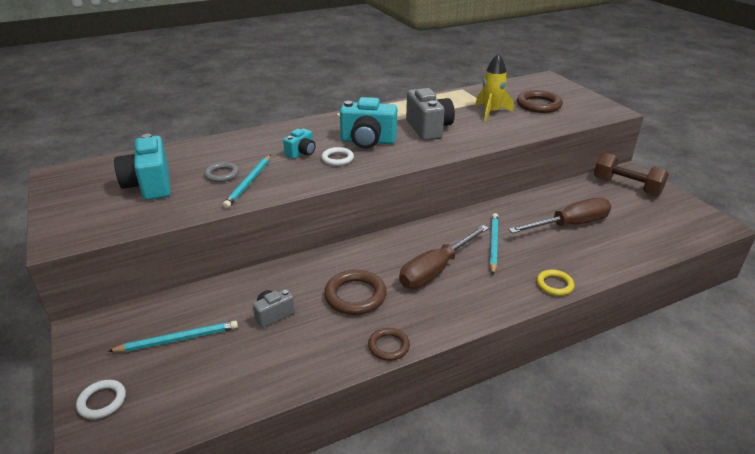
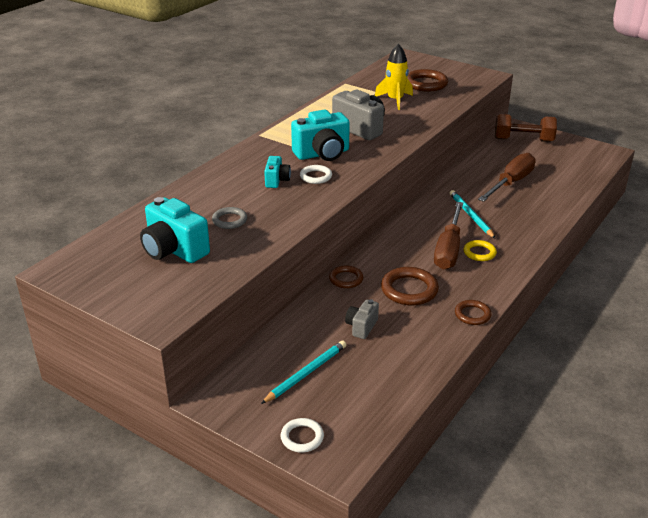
camera: 30 degrees left, 0 degrees up
turquoise pencil [223,155,271,208] -> none
yellow ring [536,270,574,296] -> yellow ring moved to [464,240,497,261]
none -> brown ring [329,265,363,288]

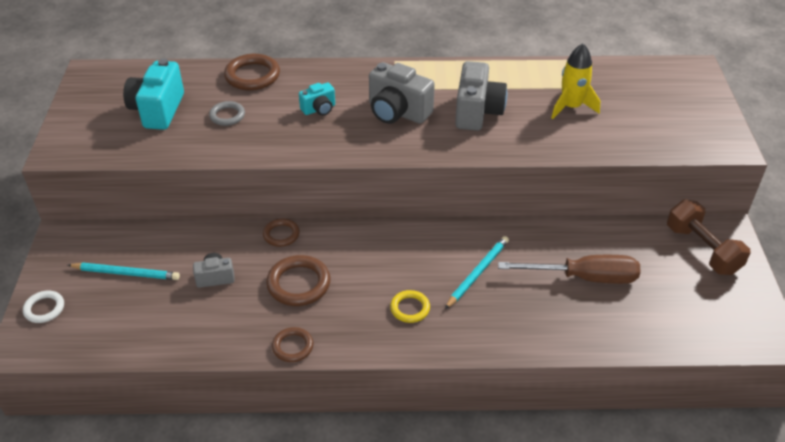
camera: 55 degrees right, 10 degrees up
turquoise camera [291,109,350,161] -> grey camera [369,62,435,124]
white ring [300,165,332,184] -> none
brown ring [407,69,448,92] -> brown ring moved to [224,54,280,91]
brown screwdriver [434,202,463,270] -> none

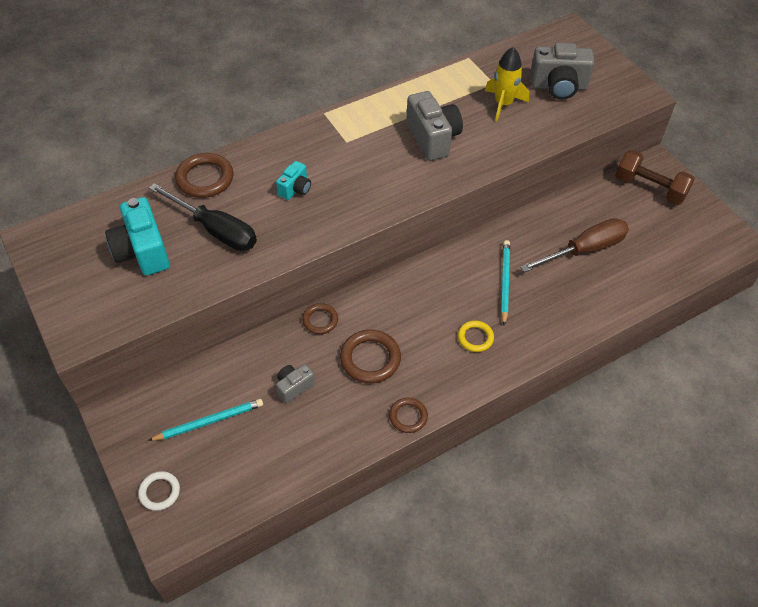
camera: 30 degrees left, 10 degrees up
grey ring [209,101,245,126] -> black screwdriver [149,183,257,251]
grey camera [369,62,435,124] -> grey camera moved to [530,43,594,100]

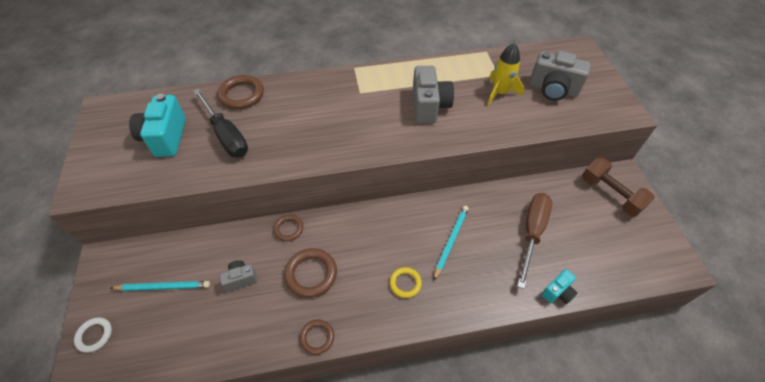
camera: 20 degrees right, 0 degrees up
turquoise camera [276,161,311,200] -> turquoise camera moved to [542,269,577,304]
brown screwdriver [520,218,629,272] -> brown screwdriver turned 60 degrees counterclockwise [517,193,552,289]

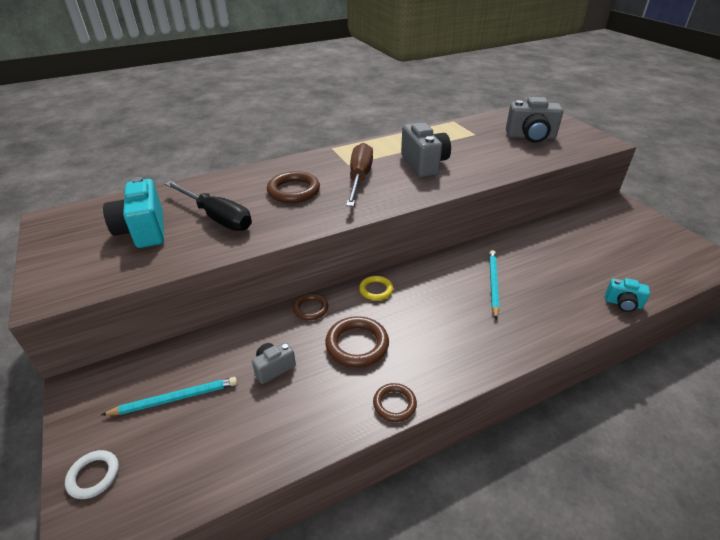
camera: 15 degrees left, 15 degrees down
brown ring [217,75,264,109] -> brown ring moved to [267,171,320,203]
yellow ring [389,267,422,298] -> yellow ring moved to [359,276,393,301]
yellow rocket [487,43,524,105] -> none
brown screwdriver [517,193,552,289] -> brown screwdriver moved to [346,143,373,207]
turquoise camera [542,269,577,304] -> turquoise camera turned 75 degrees clockwise [605,278,650,312]
brown dumbbell [582,158,655,217] -> none

